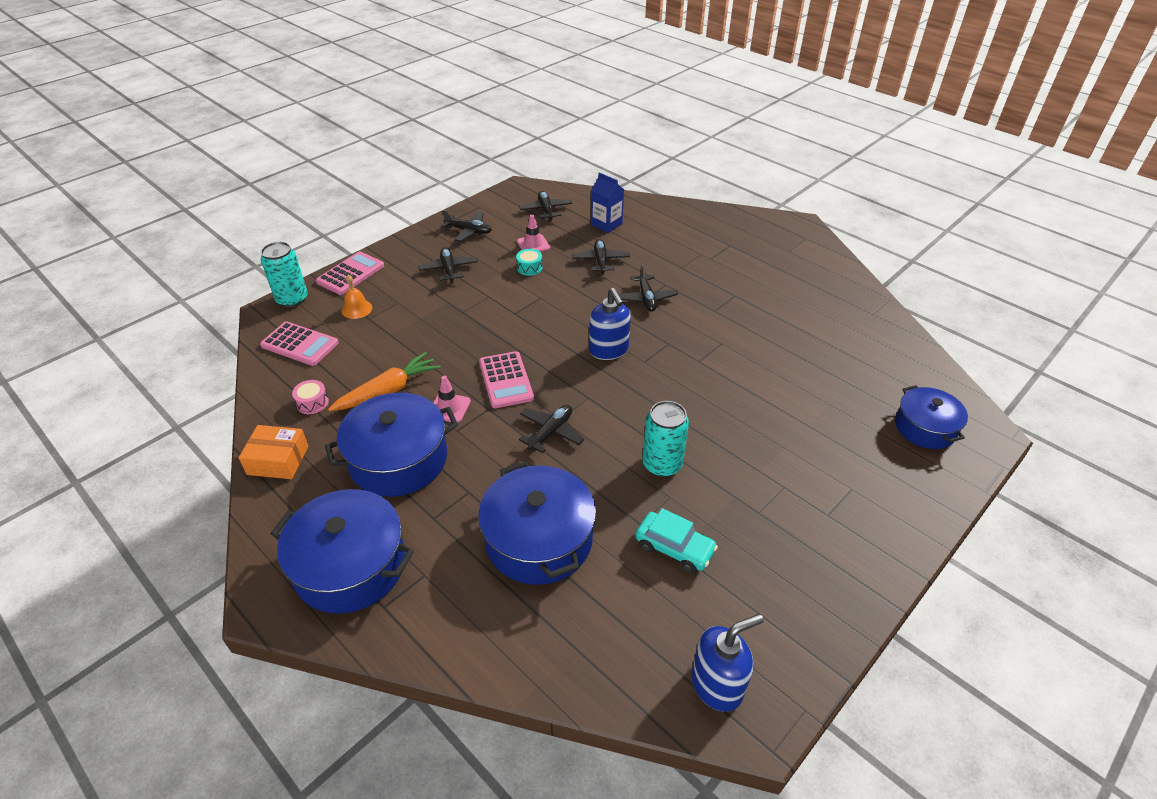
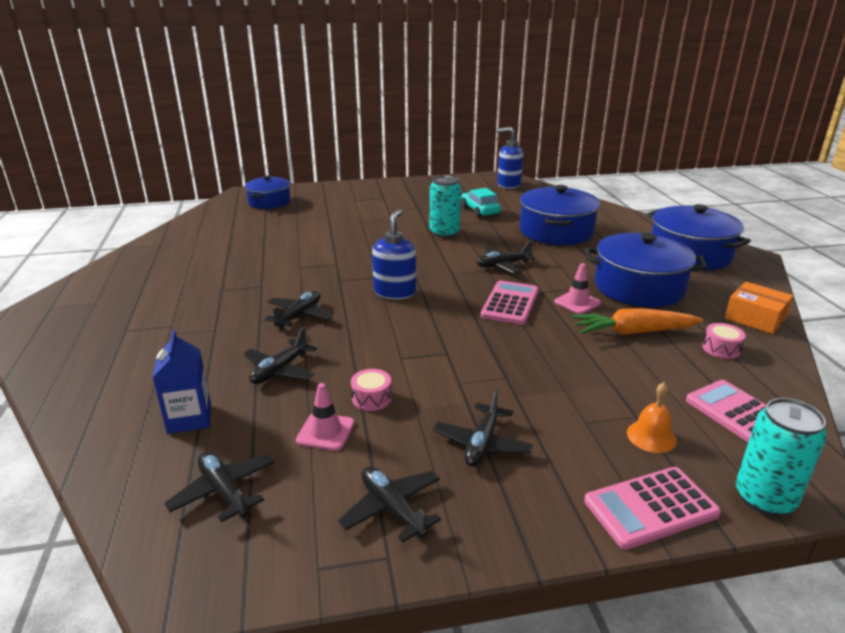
camera: 145 degrees left, 15 degrees down
turquoise drum [516,249,543,276] -> pink drum [351,369,392,411]
black plane [519,191,572,222] -> black plane turned 120 degrees clockwise [165,452,274,522]

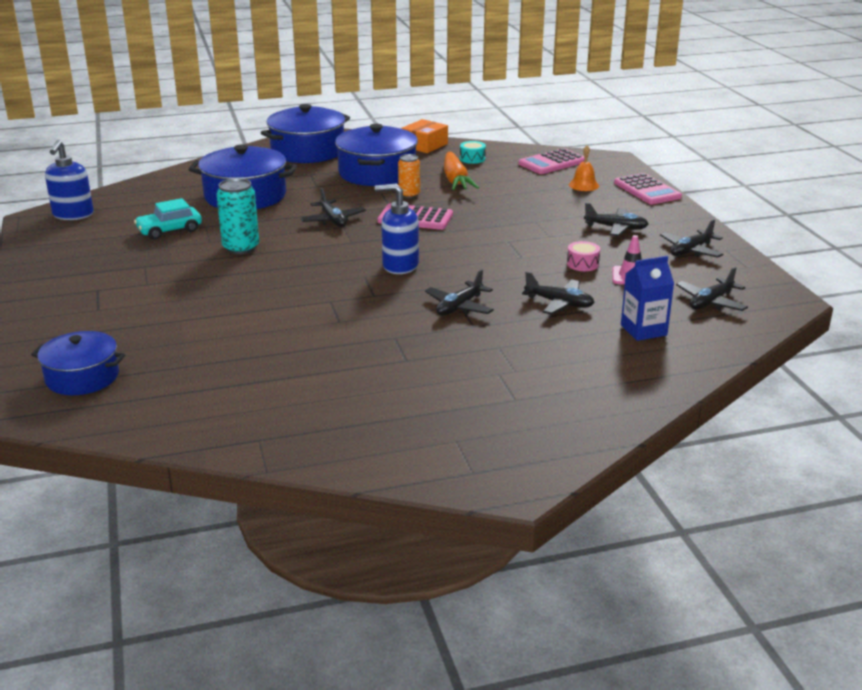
camera: 95 degrees left, 0 degrees up
black plane [265,291,333,330] -> black plane turned 75 degrees counterclockwise [425,269,494,316]
pink traffic cone [554,263,601,314] -> orange can [398,154,420,198]
pink drum [702,323,746,359] -> turquoise drum [460,141,486,164]
turquoise can [736,398,827,516] -> none

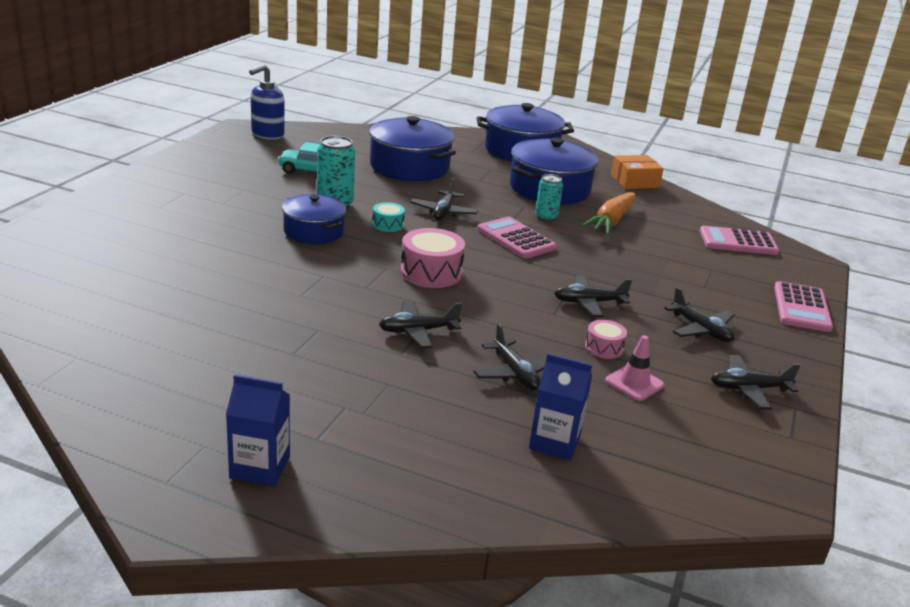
camera: 35 degrees right, 0 degrees up
blue pot [31,331,125,395] -> blue pot moved to [282,194,347,244]
blue soap dispenser [375,183,419,274] -> pink drum [401,228,465,288]
orange can [398,154,420,198] -> turquoise can [535,174,563,221]
turquoise drum [460,141,486,164] -> turquoise drum moved to [372,202,405,232]
orange bell [569,145,599,191] -> none
black plane [676,267,748,311] -> black plane moved to [554,275,632,317]
none -> blue carton [226,374,290,487]

